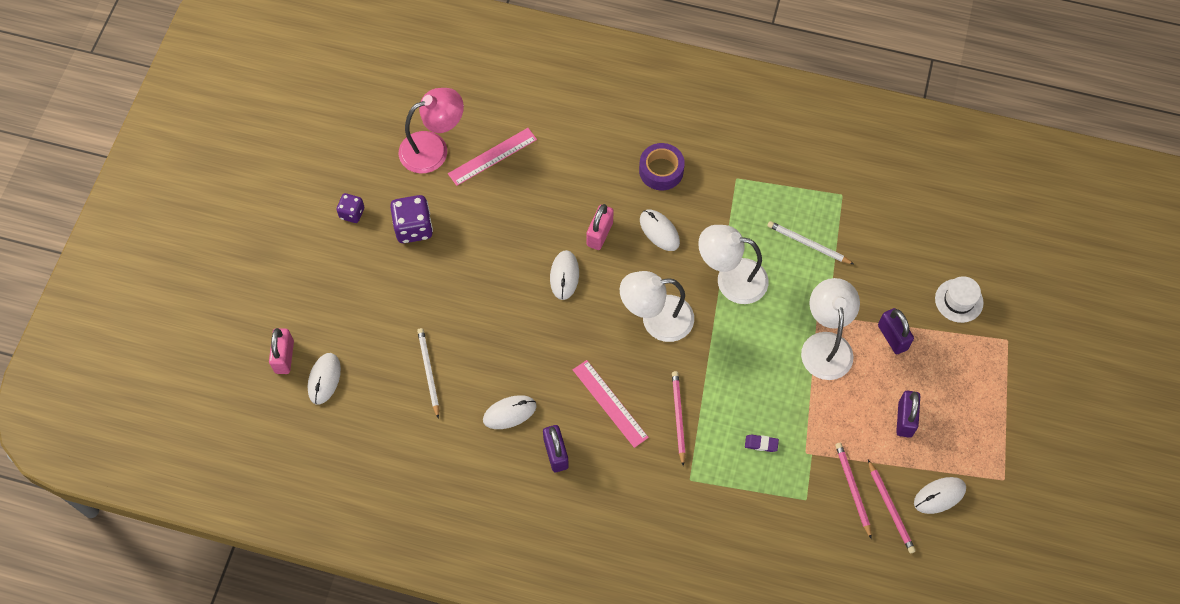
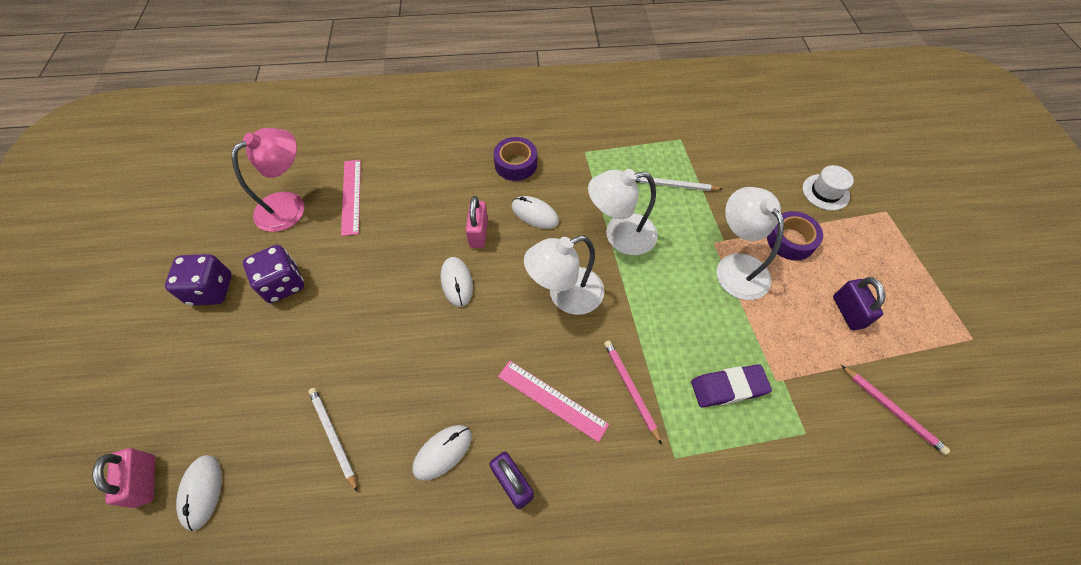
camera: 20 degrees left, 5 degrees down
purple dice [336,193,364,223] -> purple dice [165,254,232,306], size x1.66
pink ruler [448,128,537,186] -> pink ruler turned 45 degrees counterclockwise [341,160,361,236]
purple eraser [745,434,779,452] -> purple eraser [691,364,772,407], size x1.94
pink pencil [835,443,872,539] -> none
purple padlock [878,308,914,354] -> purple tape [767,211,823,261]
white mouse [914,477,966,514] -> none

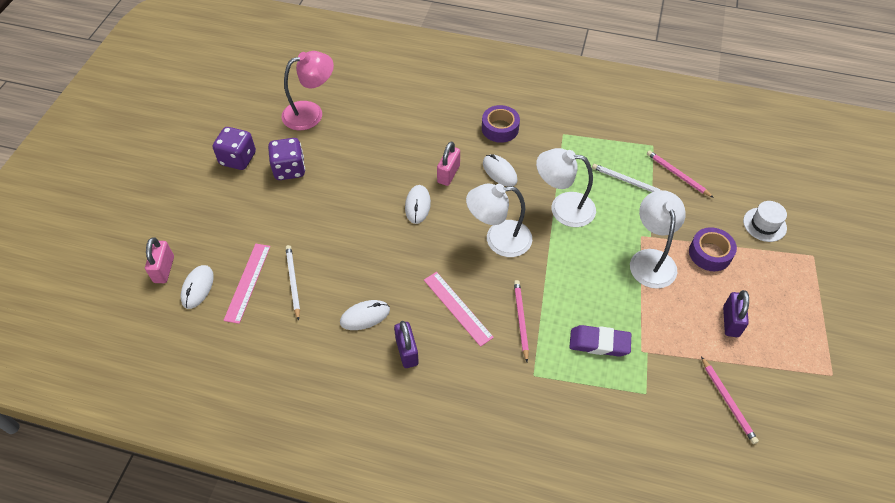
camera: 20 degrees right, 5 degrees down
pink ruler [341,160,361,236] -> pink ruler moved to [223,244,270,324]
none -> pink pencil [647,150,714,198]

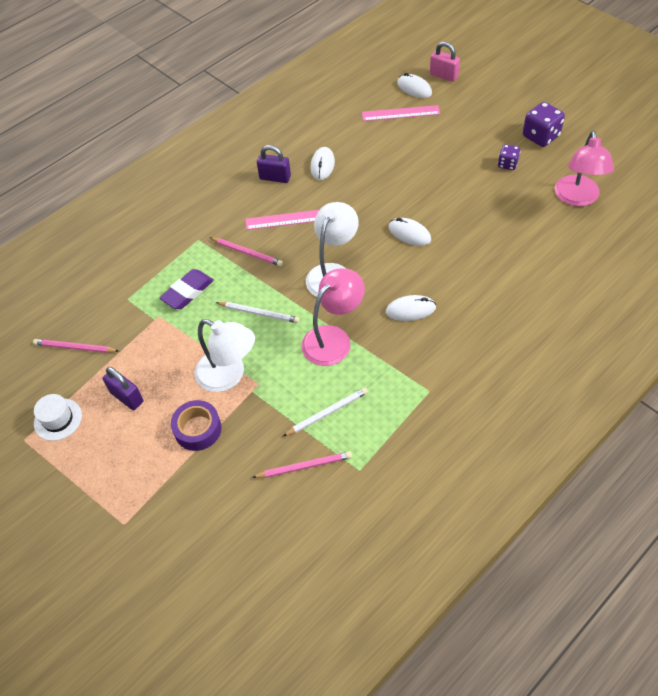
camera: 125 degrees right, 0 degrees up
pink ruler [223,244,270,324] -> pink ruler turned 45 degrees counterclockwise [362,105,440,121]
purple dice [268,138,305,180] -> purple dice [498,144,521,170], size x0.60
white pencil [286,245,300,321] -> white pencil moved to [216,302,300,323]
pink padlock [437,141,460,186] -> none
purple tape [482,105,520,143] -> none
white lamp [536,148,596,227] -> pink lamp [301,268,365,366]
white hat [743,201,787,242] -> white hat moved to [34,394,82,441]

